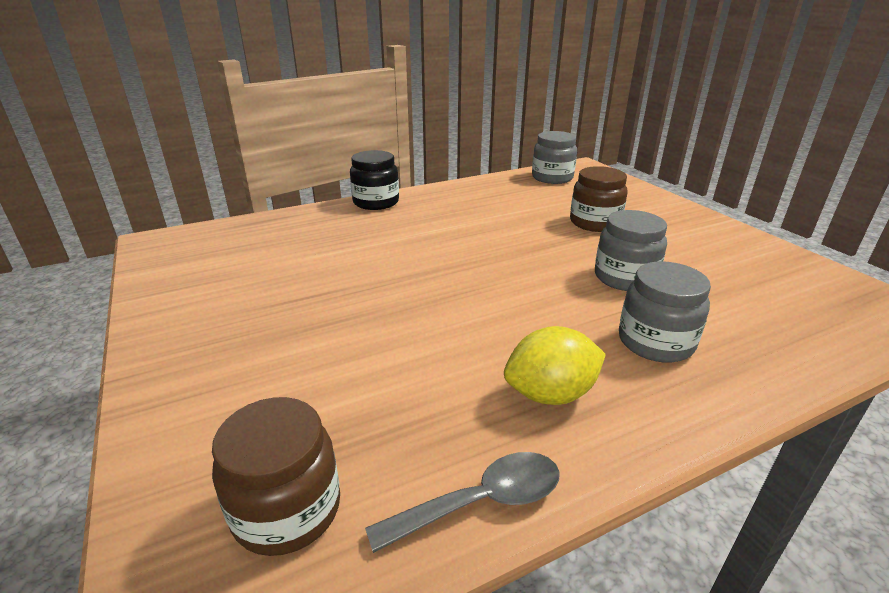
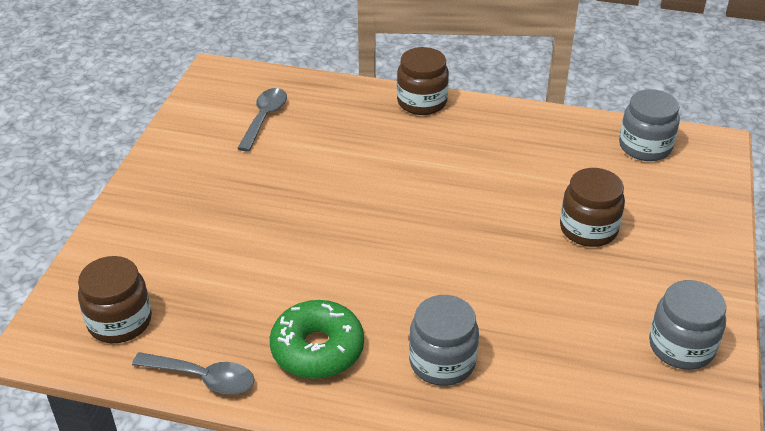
camera: 40 degrees right, 10 degrees up
black jar [350,150,399,210] -> brown jar [397,47,449,115]
yellow lemon [504,326,606,405] -> green donut [270,300,364,379]
grey jar [595,210,667,291] -> grey jar moved to [649,280,726,370]
none -> grey spoon [237,88,287,152]

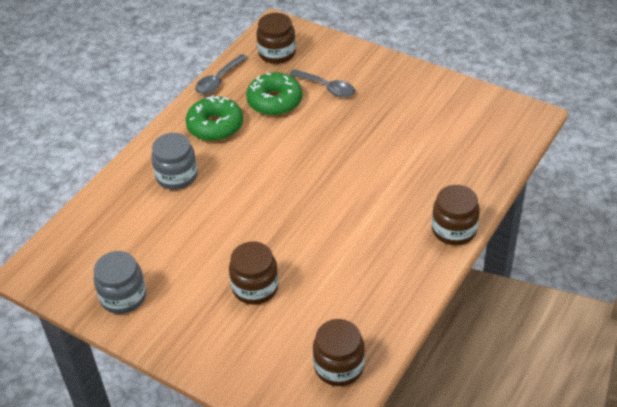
camera: 110 degrees right, 5 degrees up
grey spoon [237,88,287,152] -> grey spoon moved to [289,69,355,98]
grey jar [619,89,680,161] -> brown jar [313,319,365,386]
none -> green donut [246,72,302,116]

